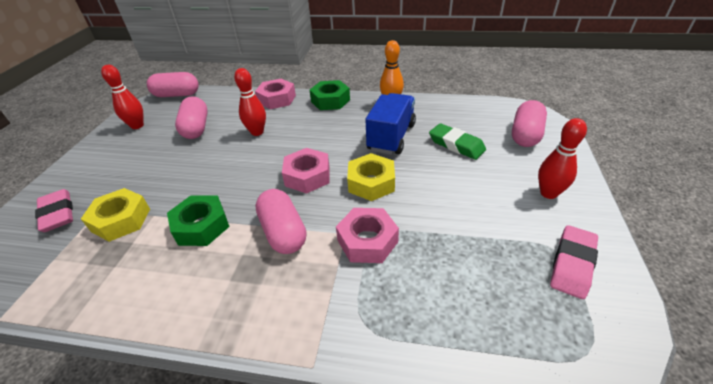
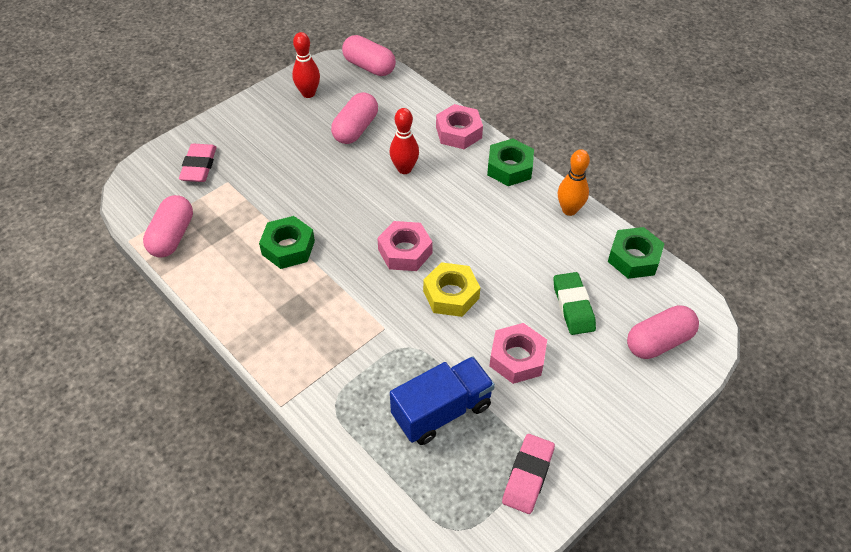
camera: 35 degrees right, 10 degrees up
yellow nut [81,188,150,242] -> none
pink capsule [255,189,306,254] -> pink capsule moved to [143,195,193,258]
pink nut [336,208,399,263] -> pink nut moved to [489,323,547,384]
blue truck [366,93,416,155] -> blue truck moved to [390,356,495,445]
red bowling pin [538,118,587,199] -> none
pink eraser [550,225,598,299] -> pink eraser turned 45 degrees counterclockwise [502,434,555,514]
none -> green nut [608,227,665,279]

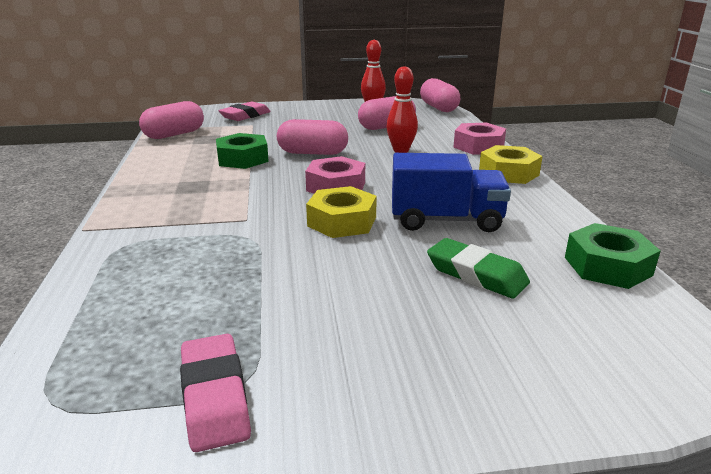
camera: 35 degrees right, 25 degrees down
blue truck [390,356,495,445] -> blue truck moved to [392,153,511,232]
green nut [487,138,534,186] -> yellow nut [479,145,543,184]
pink nut [489,323,547,384] -> none
pink eraser [502,434,555,514] -> pink eraser turned 75 degrees counterclockwise [180,334,251,452]
green eraser [553,272,596,335] -> green eraser turned 75 degrees counterclockwise [427,238,530,299]
orange bowling pin [558,149,590,216] -> none
pink capsule [627,305,699,359] -> pink capsule moved to [277,119,348,155]

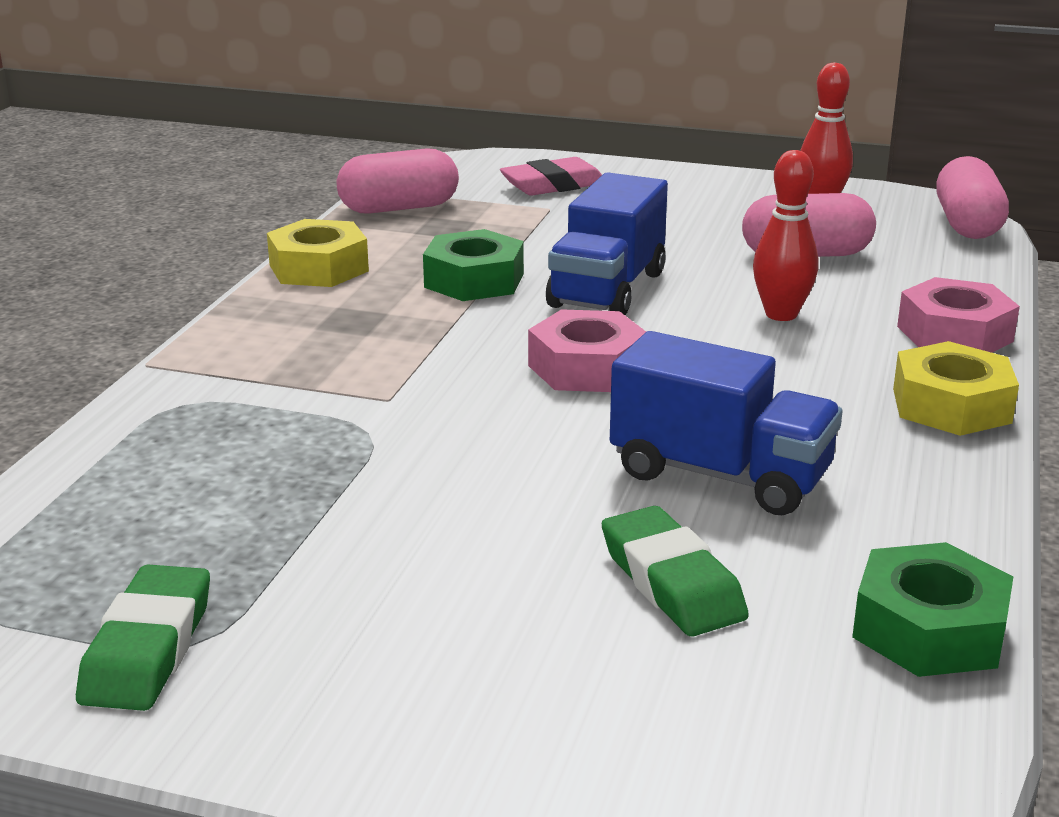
camera: 25 degrees right, 0 degrees up
pink eraser [180,334,251,452] -> green eraser [76,564,210,711]
pink capsule [277,119,348,155] -> blue truck [546,172,668,315]
yellow nut [306,186,377,238] -> yellow nut moved to [267,219,369,287]

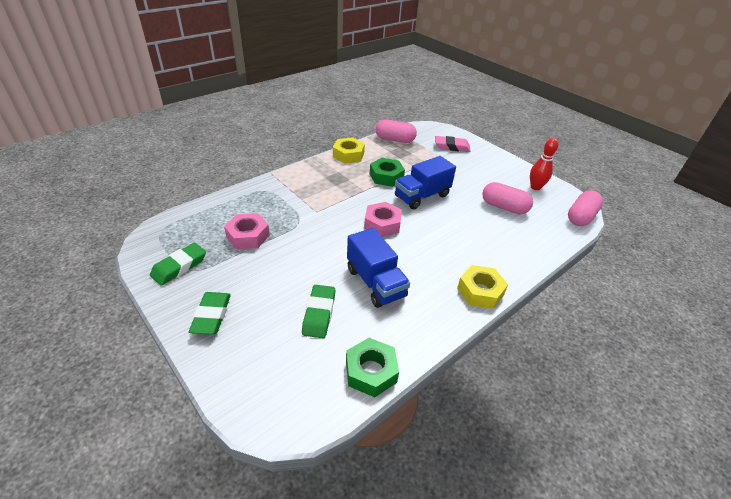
camera: 30 degrees right, 15 degrees up
red bowling pin [753,150,818,321] -> none
pink nut [897,277,1020,353] -> pink nut moved to [224,213,270,249]
none -> green eraser [189,292,231,335]

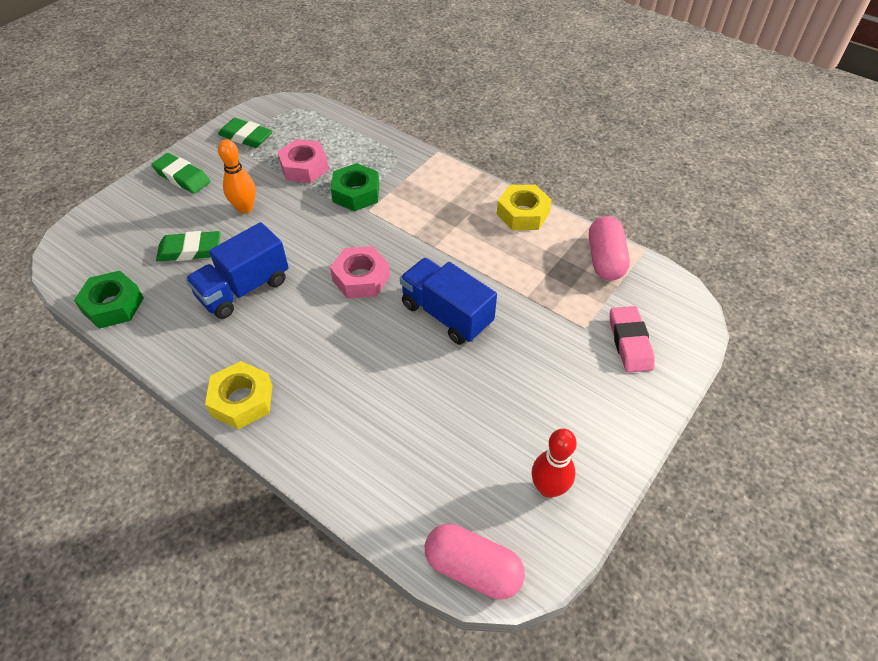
camera: 80 degrees right, 10 degrees up
green eraser [189,292,231,335] -> green eraser turned 45 degrees clockwise [151,153,210,194]
green nut [370,158,405,187] -> green nut moved to [331,163,379,211]
pink capsule [482,182,533,214] -> none
none -> orange bowling pin [218,139,256,214]

